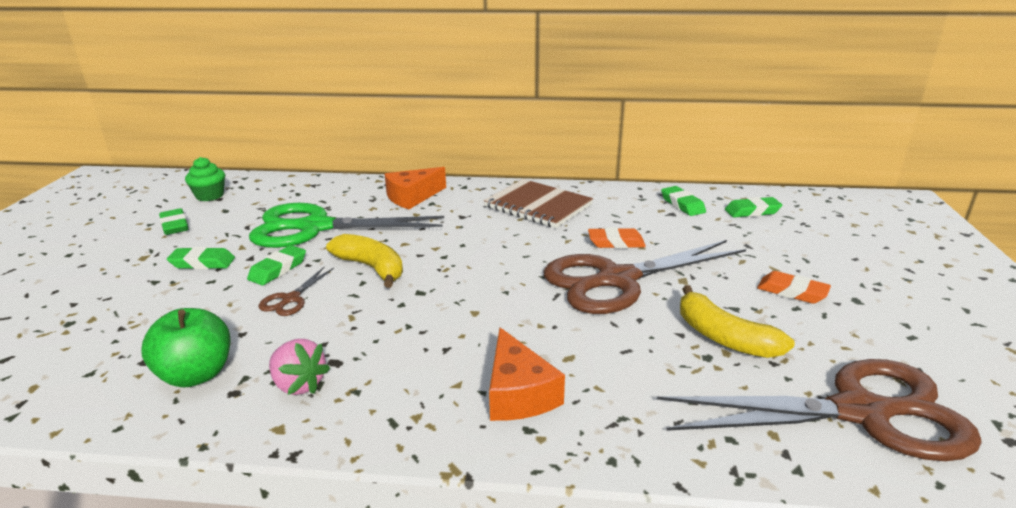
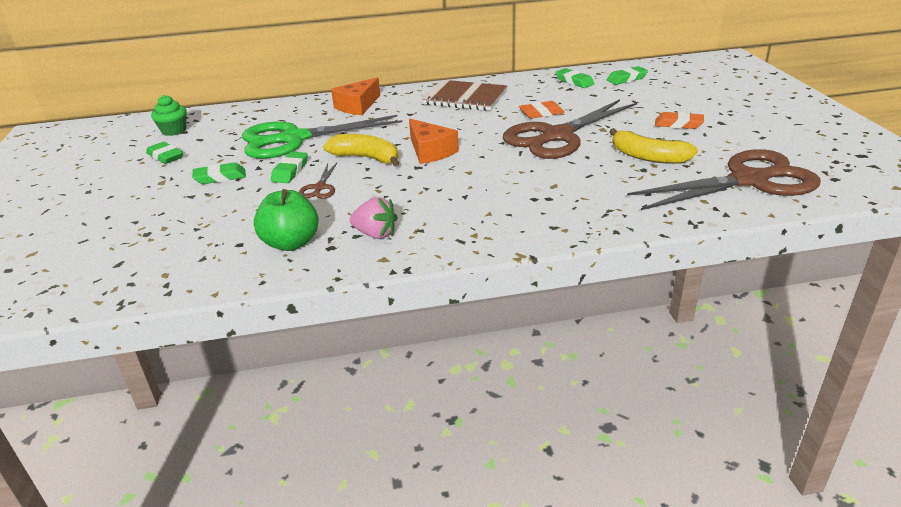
camera: 15 degrees left, 5 degrees up
orange cheese [489,328,565,421] -> orange cheese moved to [409,119,459,164]

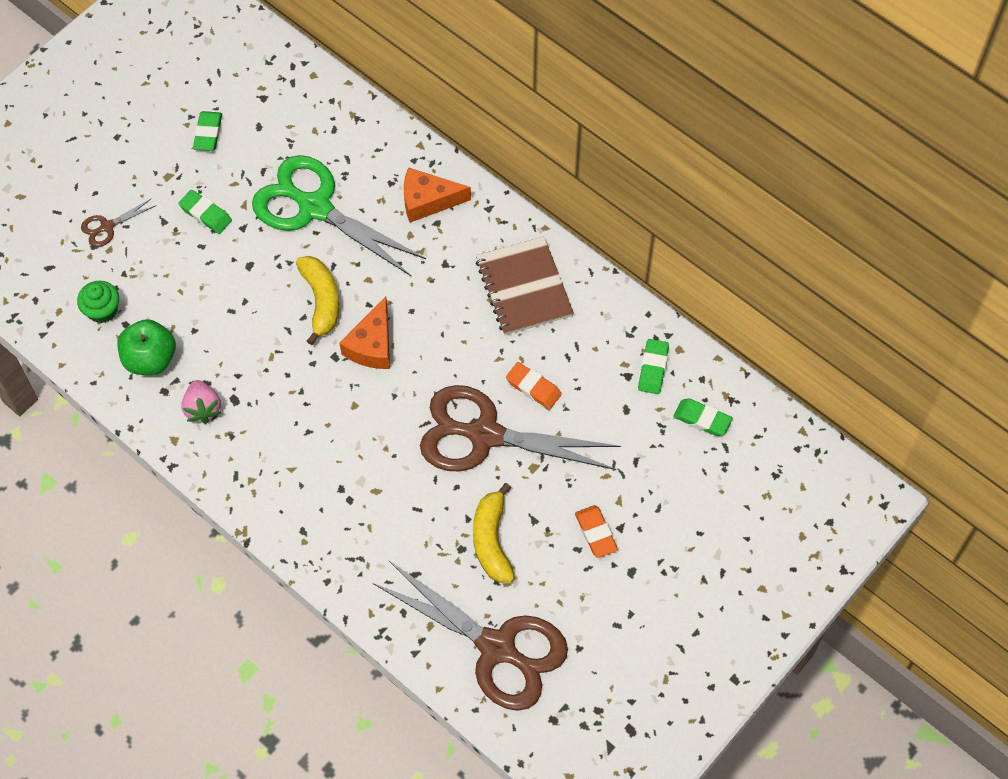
camera: 50 degrees right, 30 degrees up
green cupcake [151,95,187,136] -> green cupcake moved to [77,281,119,323]
green eraser [271,152,308,183] -> none
brown scissors [299,163,337,199] -> brown scissors moved to [81,198,156,247]

